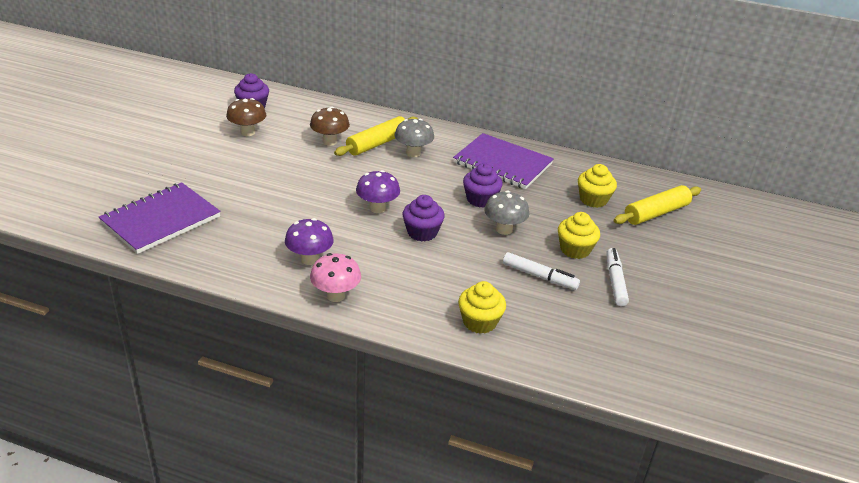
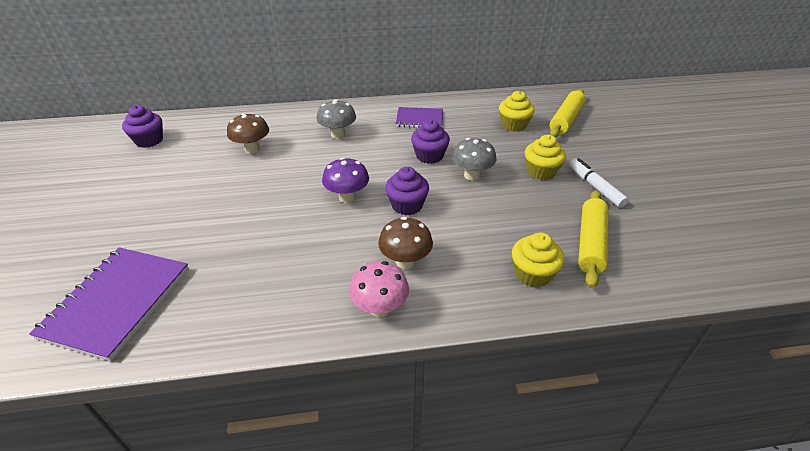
camera: 25 degrees left, 5 degrees up
brown mushroom [226,98,266,136] -> brown mushroom moved to [378,217,433,269]
purple mushroom [285,218,334,265] -> none
yellow rolling pin [334,116,418,156] -> yellow rolling pin moved to [578,190,608,288]
purple notebook [453,133,554,189] -> purple notebook [396,107,443,128], size x0.60
white marker [503,252,580,290] -> none

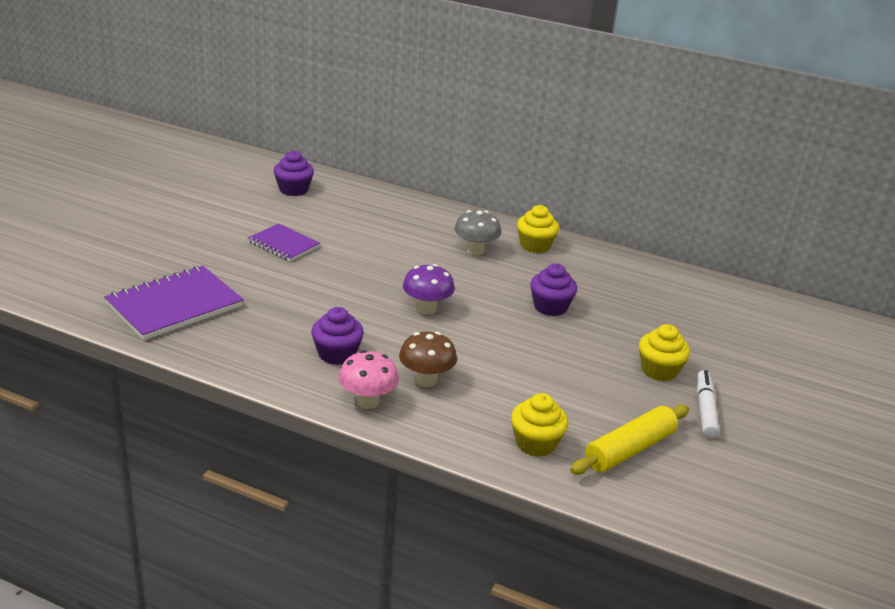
camera: 30 degrees right, 10 degrees down
brown mushroom [227,113,269,154] -> none
purple cupcake [385,167,429,215] -> purple cupcake moved to [311,307,364,365]
purple notebook [396,107,443,128] -> purple notebook moved to [248,223,320,261]
grey mushroom [452,138,497,181] -> none
yellow cupcake [499,91,535,132] -> yellow cupcake moved to [517,205,559,253]
yellow rolling pin [550,89,586,137] -> none

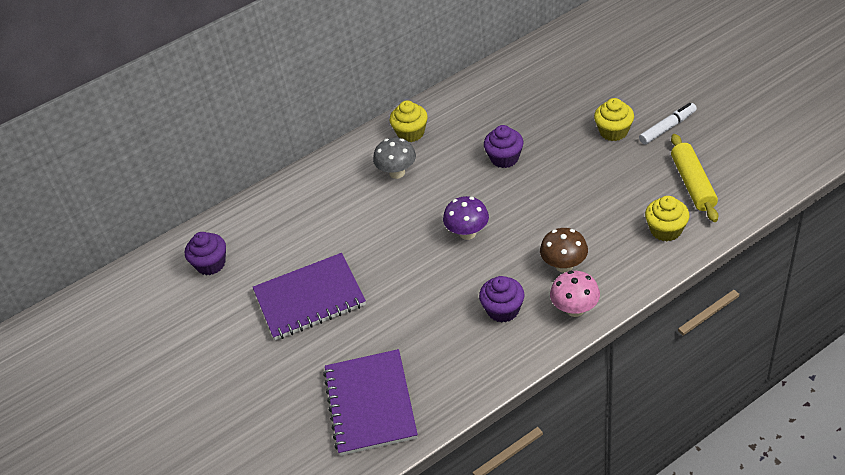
camera: 50 degrees left, 15 degrees up
purple notebook [248,223,320,261] -> purple notebook [253,253,366,340], size x1.67
white marker [697,370,719,438] -> white marker turned 105 degrees clockwise [639,103,697,145]

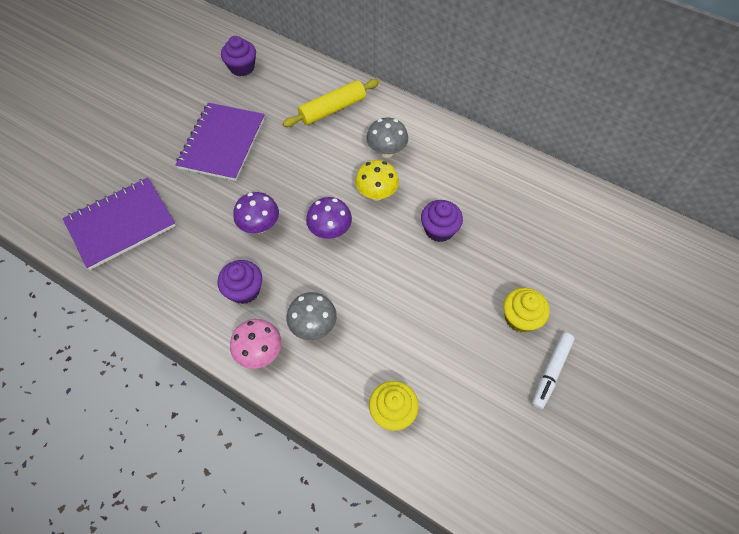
camera: 60 degrees right, 15 degrees up
purple notebook [253,253,366,340] -> purple notebook turned 60 degrees clockwise [175,103,265,181]
yellow cupcake [390,100,428,142] -> none
brown mushroom [540,228,588,273] -> grey mushroom [287,292,337,340]
white marker [639,103,697,145] -> white marker turned 90 degrees clockwise [532,333,574,410]
yellow rolling pin [671,134,718,222] -> yellow rolling pin moved to [283,79,379,127]
none -> purple mushroom [233,192,279,233]
none -> yellow mushroom [355,160,399,201]

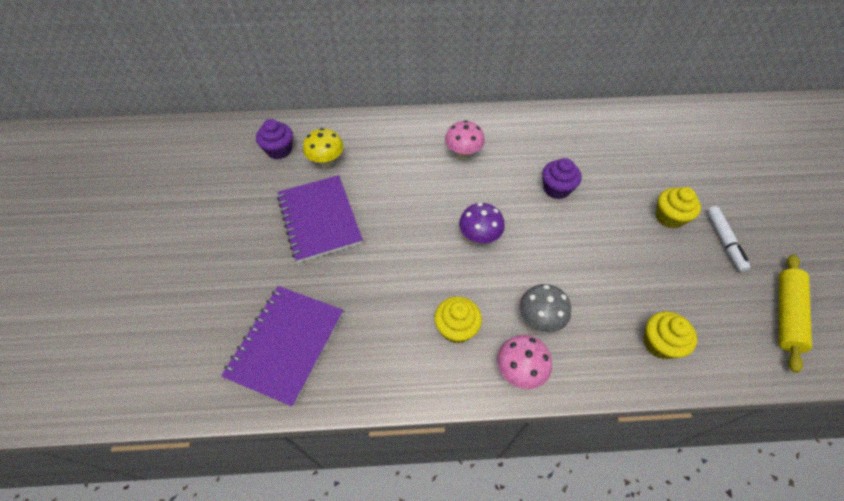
camera: 35 degrees left, 5 degrees down
purple cupcake [217,260,262,304] -> yellow cupcake [434,296,482,343]
purple mushroom [233,192,279,233] -> none
yellow rolling pin [283,79,379,127] -> yellow rolling pin moved to [779,254,812,373]
yellow mushroom [355,160,399,201] -> yellow mushroom moved to [303,128,344,167]
grey mushroom [366,117,408,158] -> pink mushroom [445,120,485,160]

